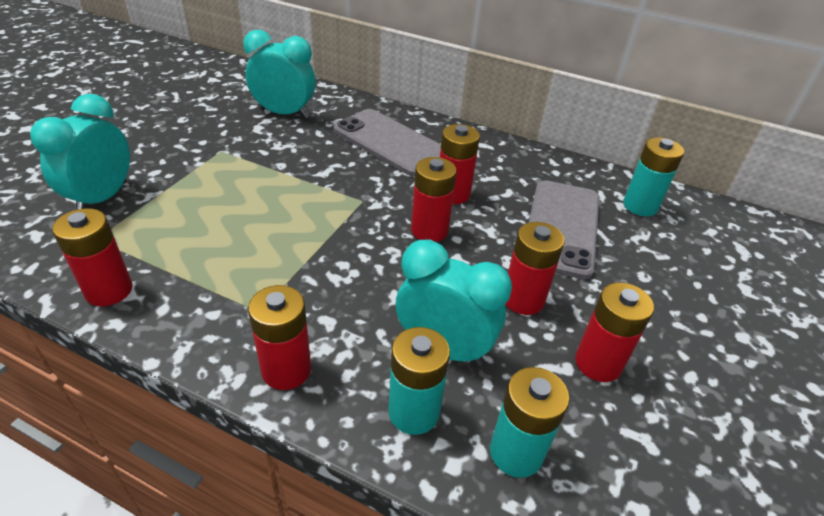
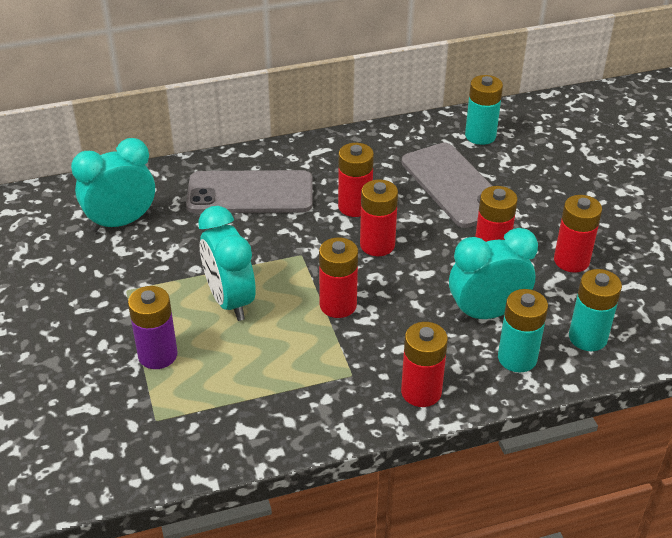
camera: 40 degrees left, 0 degrees up
turquoise clock [30,94,130,210] -> turquoise clock moved to [198,206,256,321]
red battery [52,208,133,306] -> red battery moved to [319,237,358,318]
none -> purple battery [128,286,178,369]

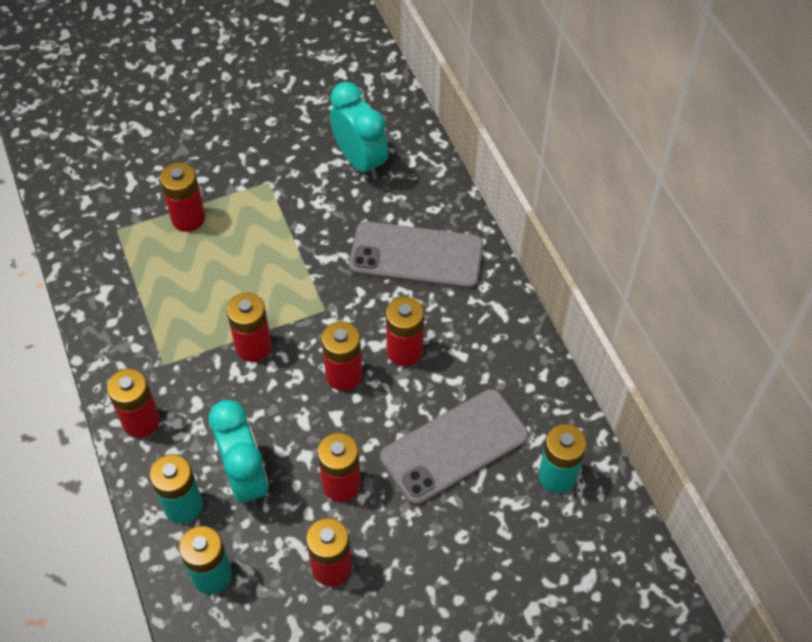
camera: 85 degrees right, 15 degrees up
purple battery [128,286,178,369] -> red battery [160,163,205,232]
grey phone [186,170,313,213] -> grey phone turned 75 degrees counterclockwise [349,221,483,289]
turquoise clock [198,206,256,321] -> none

